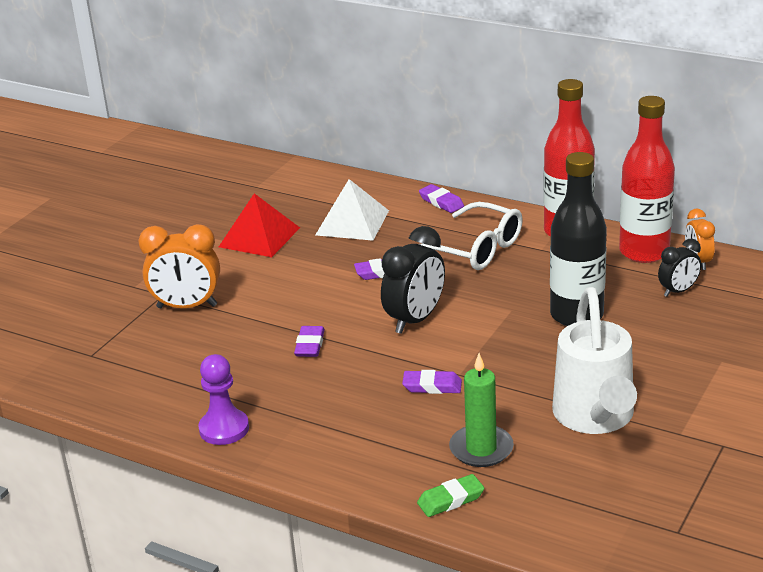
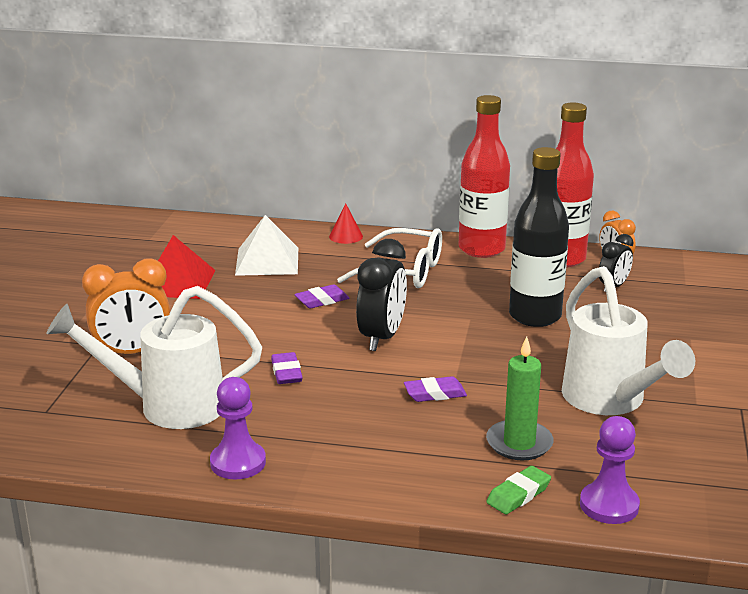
camera: 20 degrees left, 5 degrees down
purple eraser [419,184,464,213] -> red cone [329,203,363,244]
none -> white watering can [46,286,262,429]
none -> purple pawn [580,416,640,524]

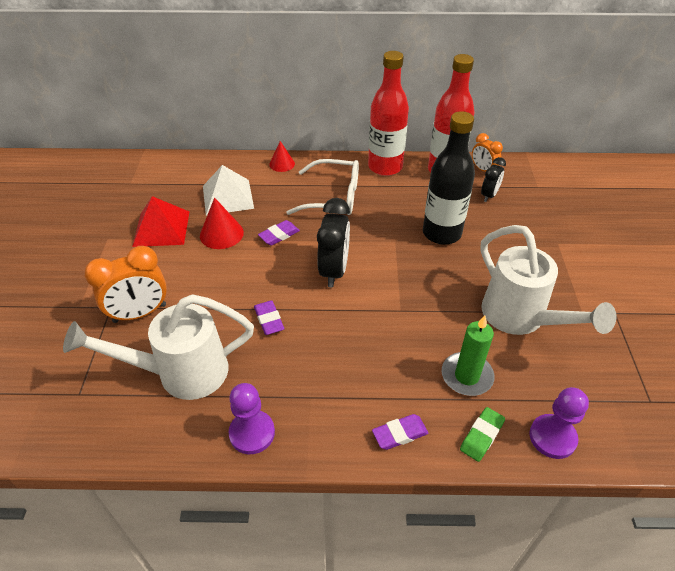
camera: 10 degrees left, 20 degrees up
purple eraser [404,376,467,402] -> purple eraser moved to [372,414,428,450]
none -> red cone [200,198,244,249]

